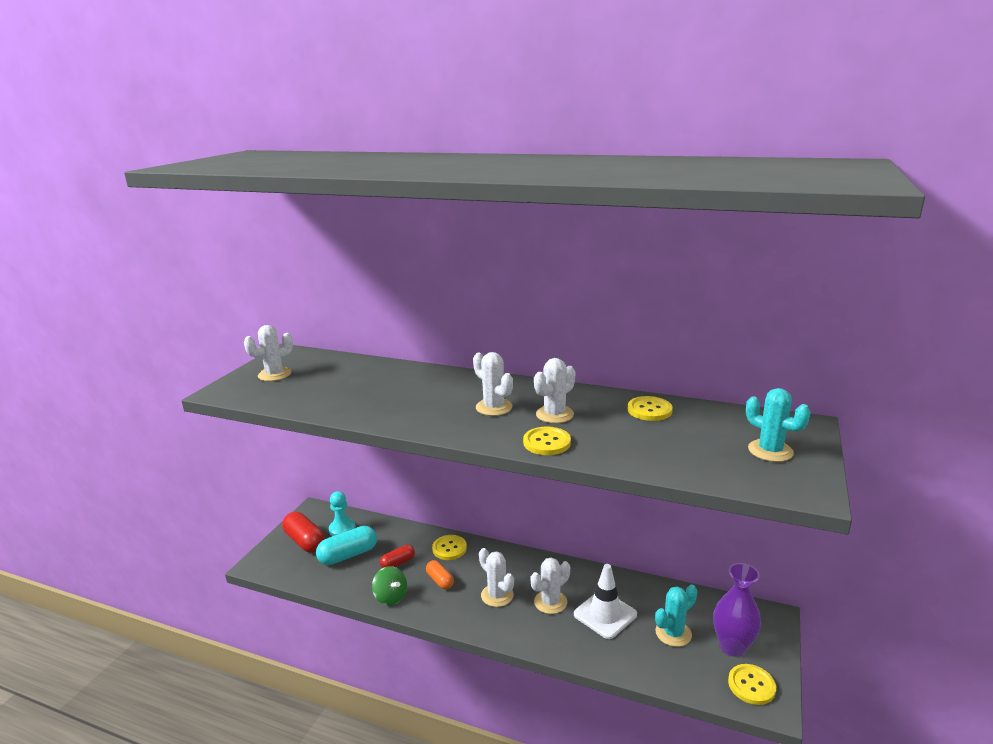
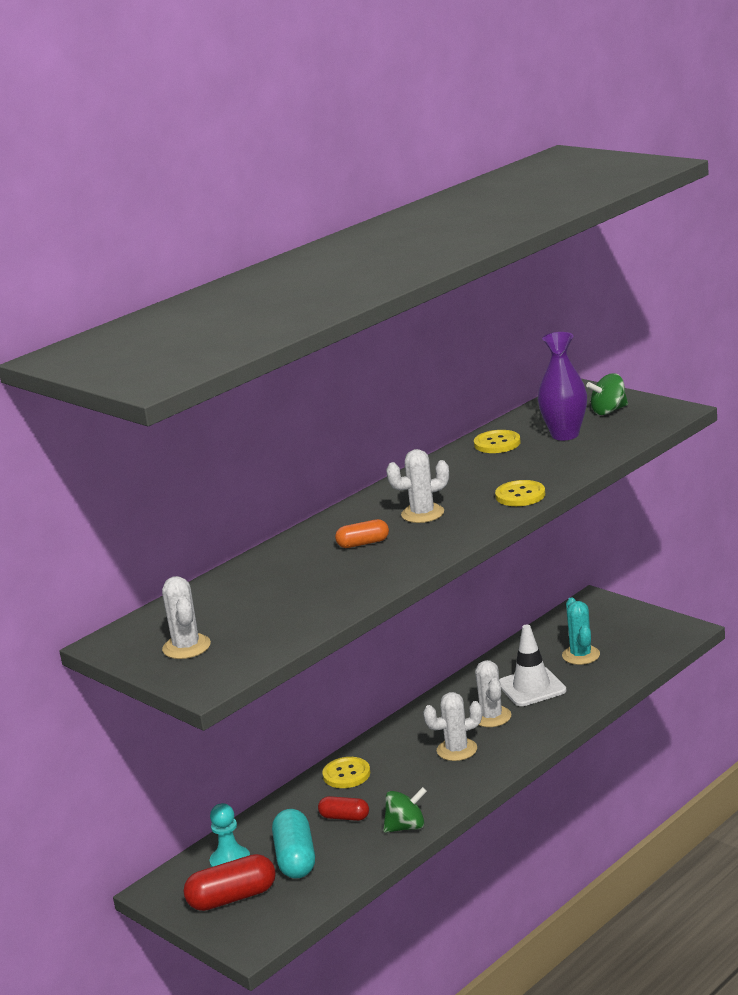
camera: 65 degrees left, 0 degrees up
red capsule [380,545,415,568] -> red capsule turned 60 degrees counterclockwise [318,796,369,821]
orange capsule [426,560,454,589] -> orange capsule moved to [335,519,389,548]
white cactus [534,358,575,423] -> none
purple vase [713,563,761,657] -> purple vase moved to [538,332,587,441]
yellow button [728,664,776,705] -> none
turquoise cactus [746,388,811,462] -> green spinning top [586,373,628,415]

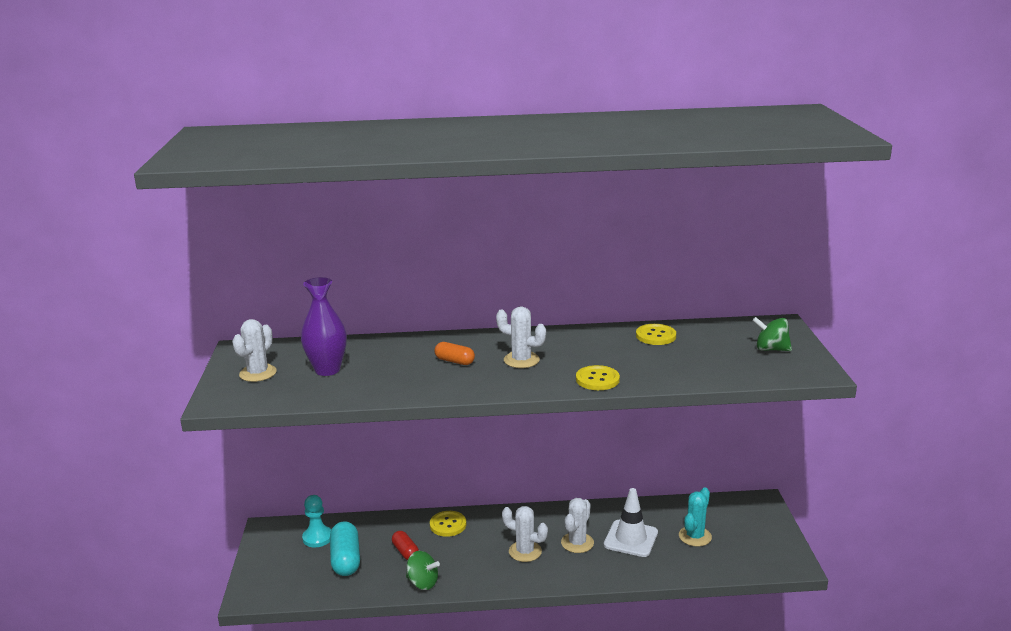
camera: 40 degrees right, 0 degrees up
red capsule [183,854,276,911] -> none
turquoise capsule [272,809,315,879] -> turquoise capsule turned 45 degrees counterclockwise [330,521,360,576]
purple vase [538,332,587,441] -> purple vase moved to [301,277,347,376]

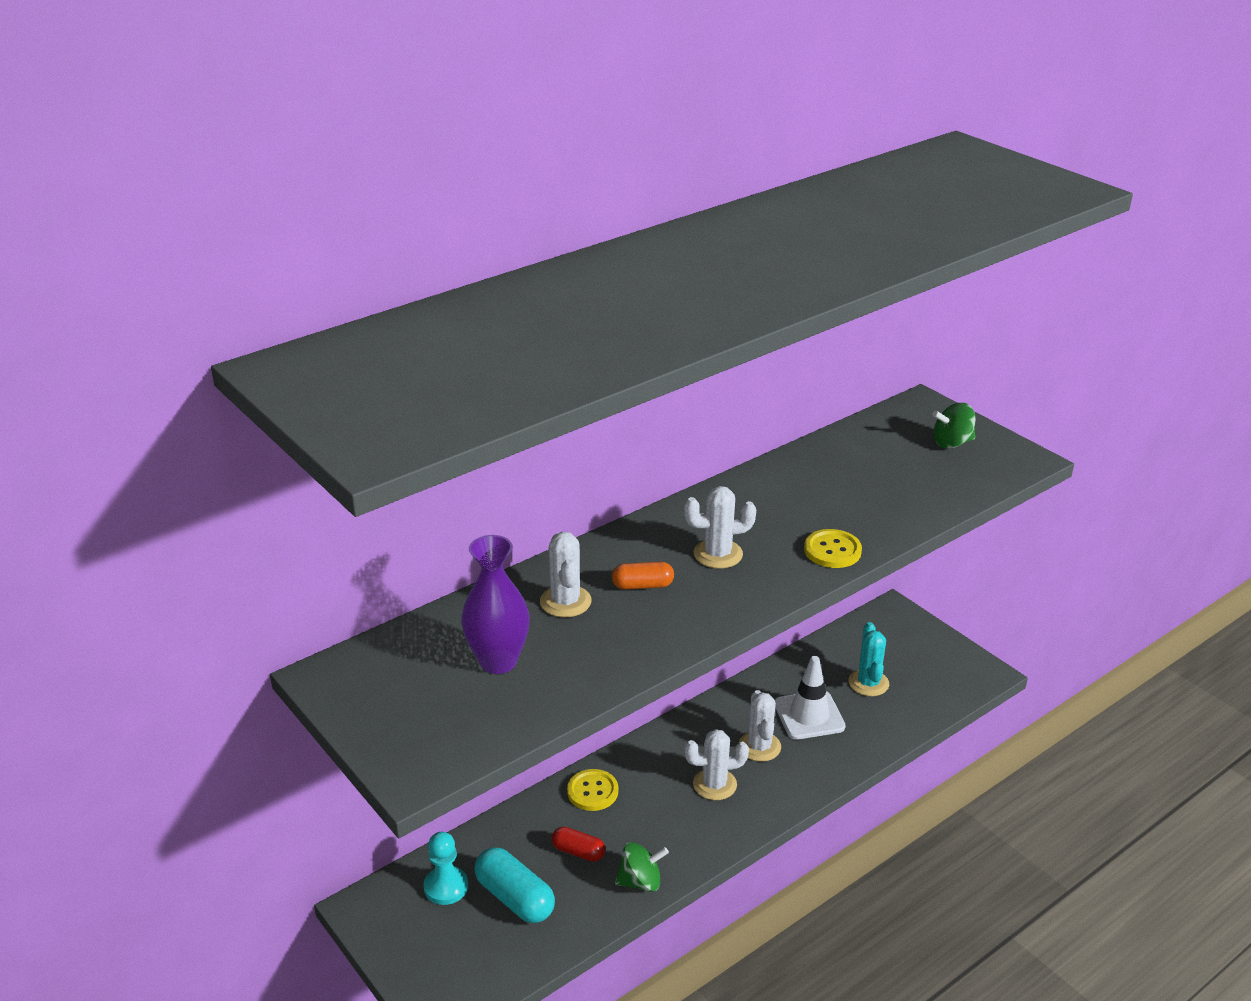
camera: 35 degrees left, 10 degrees up
white cactus [232,319,277,382] -> white cactus moved to [540,532,592,618]
yellow button [636,324,676,345] -> none

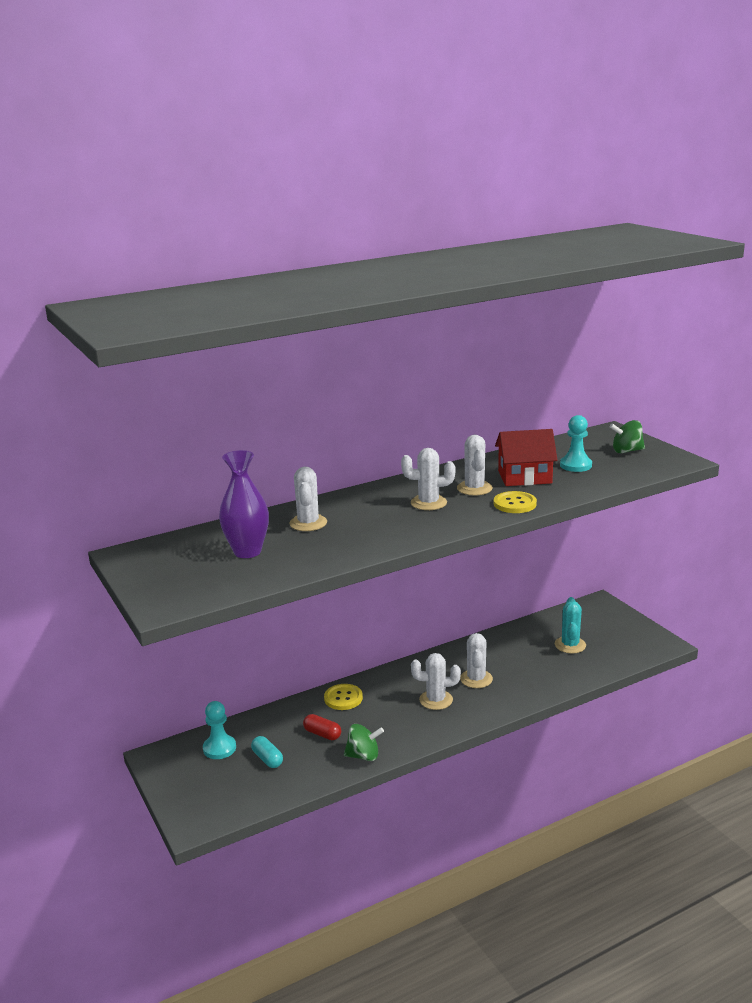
camera: 10 degrees right, 10 degrees down
turquoise capsule [474,847,555,923] -> turquoise capsule [251,736,283,768], size x0.59
orange capsule [612,562,674,590] -> none
white traffic cone [775,656,846,740] -> none
none -> white cactus [457,435,493,495]
none -> red house [495,429,557,486]
none -> turquoise pawn [560,415,592,472]

